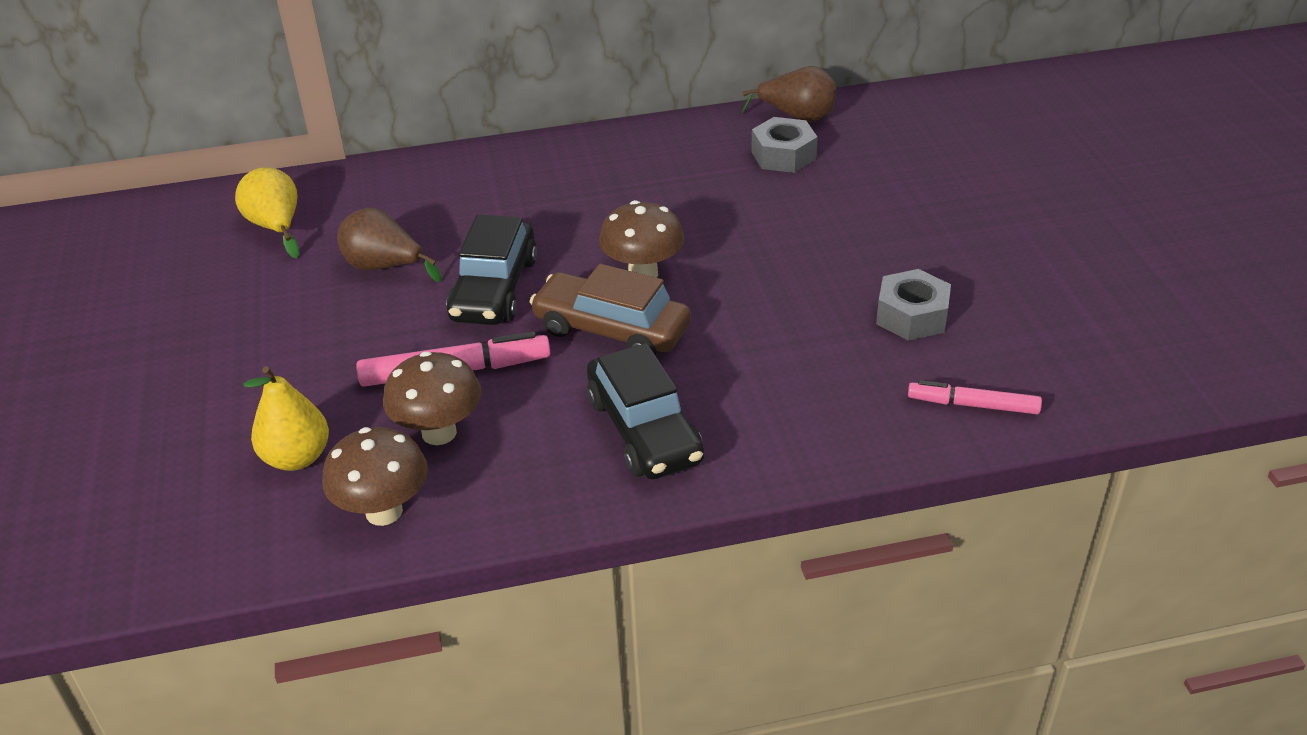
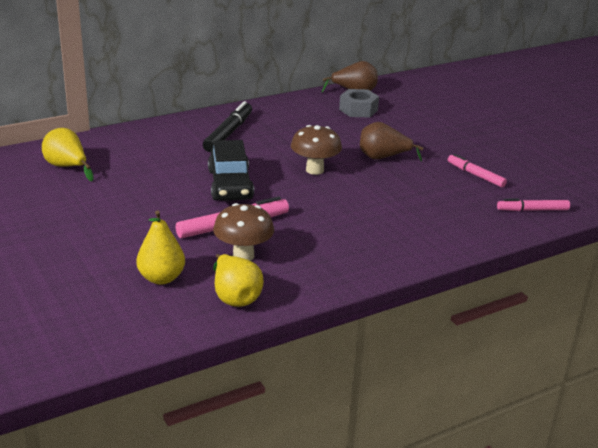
camera: 20 degrees left, 10 degrees down
brown mushroom [322,427,428,526] -> yellow pear [213,254,264,307]
brown pear [337,207,441,282] -> brown pear moved to [360,122,423,162]
brown car [530,264,691,354] -> none
black car [587,343,704,479] -> none
grey nut [876,269,951,341] -> pink marker [448,154,507,187]
none -> black marker [203,101,252,152]

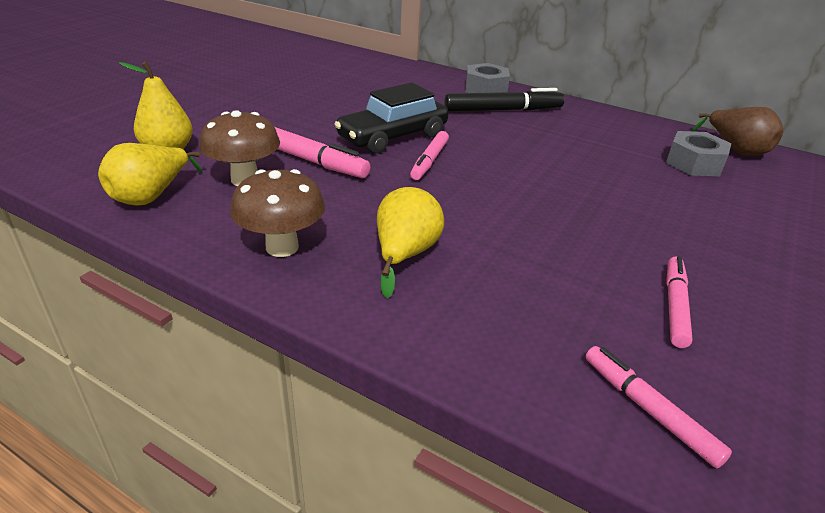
camera: 60 degrees right, 5 degrees up
yellow pear [42,128,94,181] -> yellow pear moved to [377,187,444,298]
brown mushroom [291,125,342,175] -> brown mushroom moved to [230,169,325,257]
brown pear [360,122,423,162] -> none
none -> pink marker [410,131,449,180]
none -> grey nut [466,63,510,93]

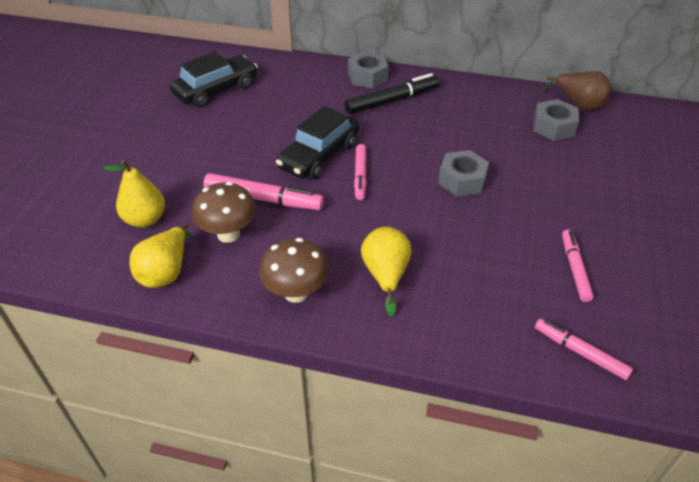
camera: 15 degrees left, 10 degrees up
none -> black car [170,51,258,108]
none -> grey nut [438,150,489,197]

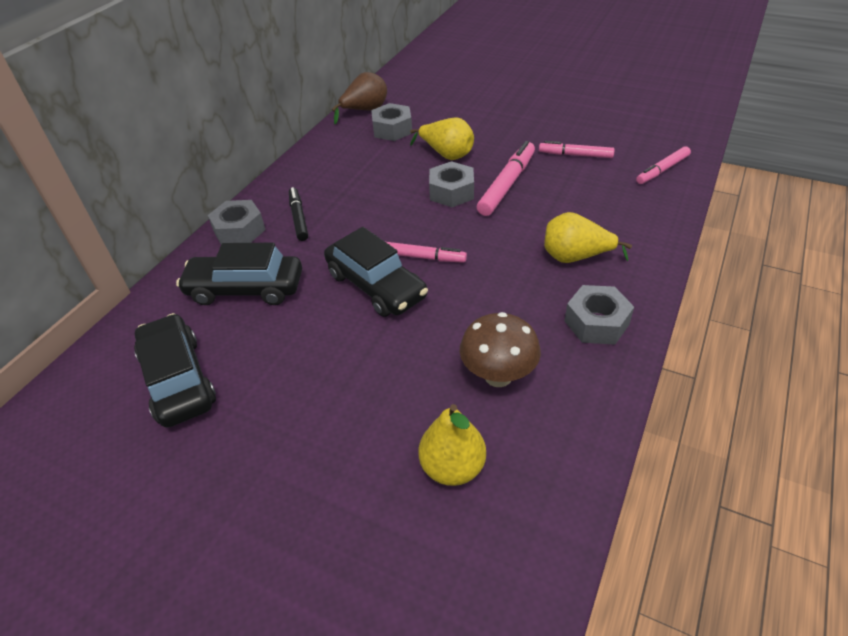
camera: 75 degrees left, 0 degrees up
yellow pear [130,223,191,288] -> yellow pear moved to [410,117,474,160]
pink marker [203,173,324,210] -> pink marker moved to [477,141,535,216]
brown mushroom [259,238,329,303] -> grey nut [565,285,634,345]
black marker [344,73,440,114] -> black marker [289,187,308,241], size x0.65
none -> black car [176,243,302,305]

